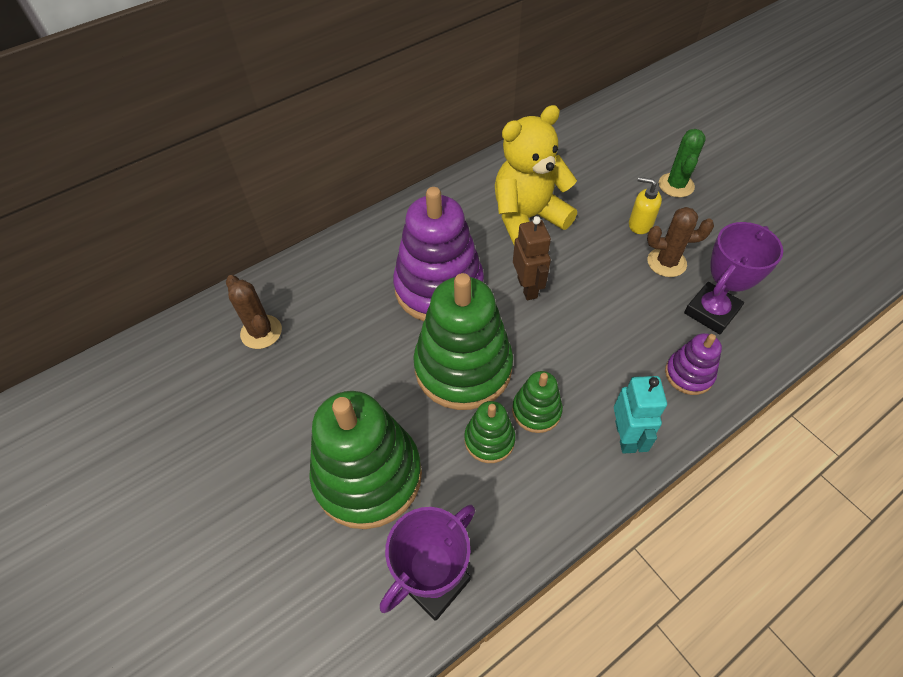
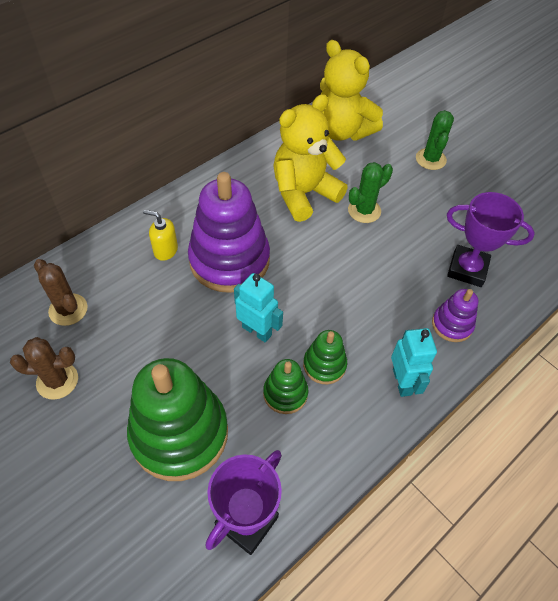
camera: 10 degrees left, 0 degrees up
green stacking toy [413,273,513,410] -> turquoise robot [234,273,283,343]
brown robot [513,216,551,300] -> none
yellow soap dispenser [629,177,662,234] -> yellow soap dispenser moved to [143,210,178,261]
brown cactus [647,207,714,277] -> brown cactus moved to [10,337,78,400]
purple trophy [684,222,783,334] -> purple trophy turned 75 degrees clockwise [447,192,535,287]
none -> yellow teddy bear [320,40,383,141]
none -> green cactus [348,162,393,223]

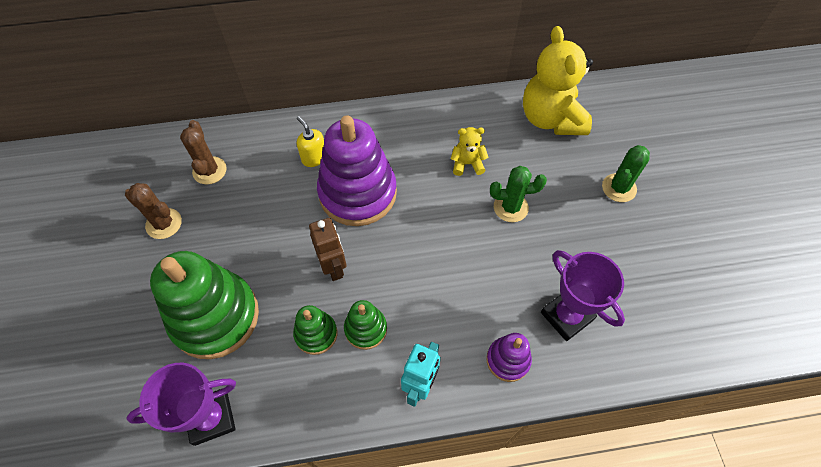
camera: 35 degrees right, 5 degrees up
turquoise robot [234,273,283,343] -> brown robot [309,218,347,281]
yellow teddy bear [273,94,348,222] -> yellow teddy bear [451,127,489,176], size x0.47

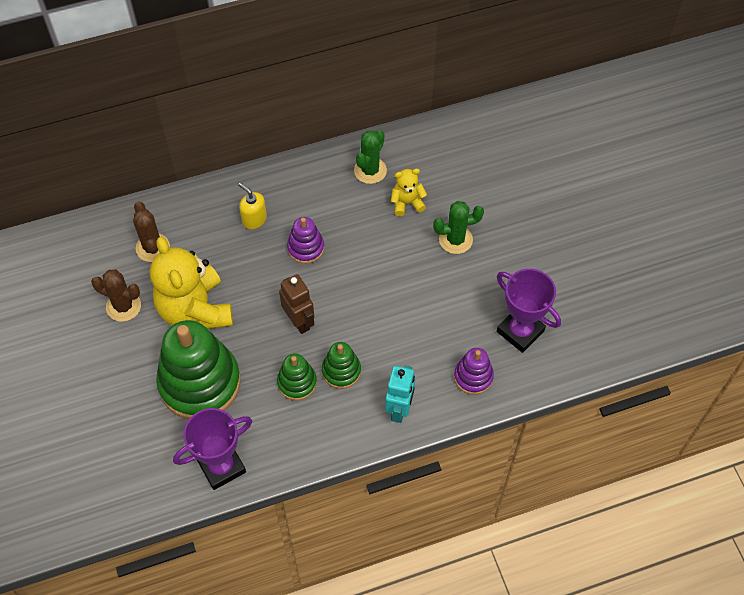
camera: 10 degrees left, 0 degrees up
purple stacking toy [317,115,397,226] -> purple stacking toy [287,217,324,264], size x0.48
yellow teddy bear [523,26,593,135] -> yellow teddy bear moved to [150,237,233,329]
green cactus [602,145,650,202] -> green cactus moved to [354,130,387,184]

